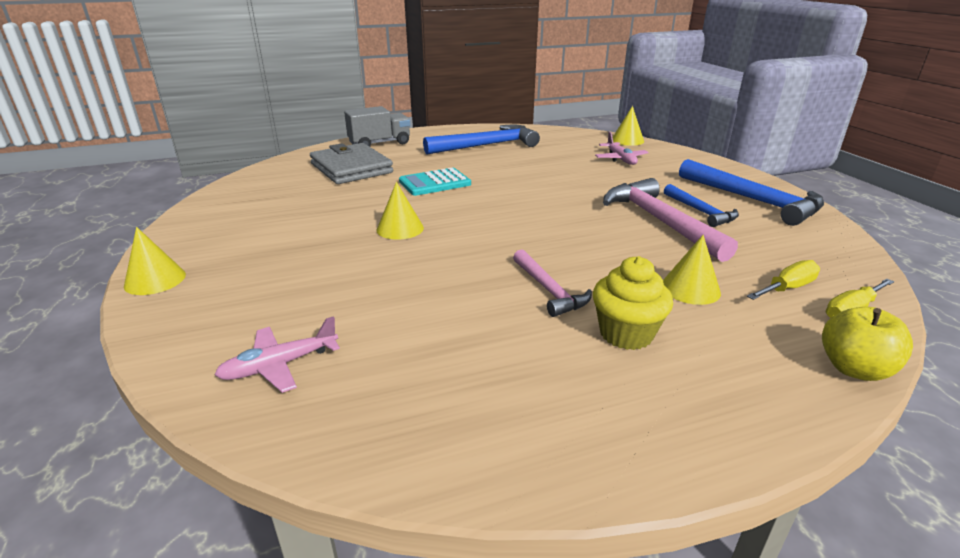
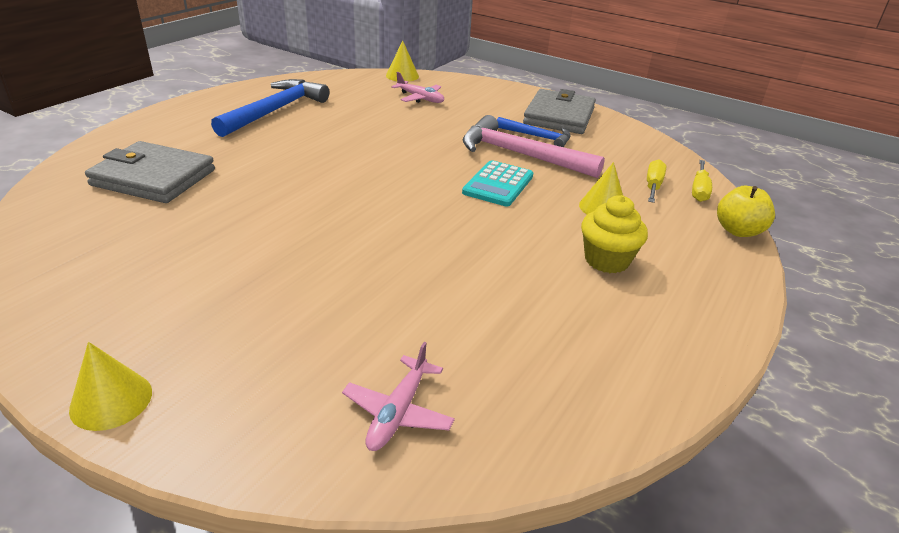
camera: 40 degrees left, 5 degrees up
grey truck [344,106,410,147] -> none
yellow cone [377,182,424,240] -> none
turquoise calculator [399,168,471,196] -> turquoise calculator moved to [462,160,533,206]
pink hammer [513,249,592,317] -> none
blue hammer [679,159,824,226] -> grey wallet [523,89,596,134]

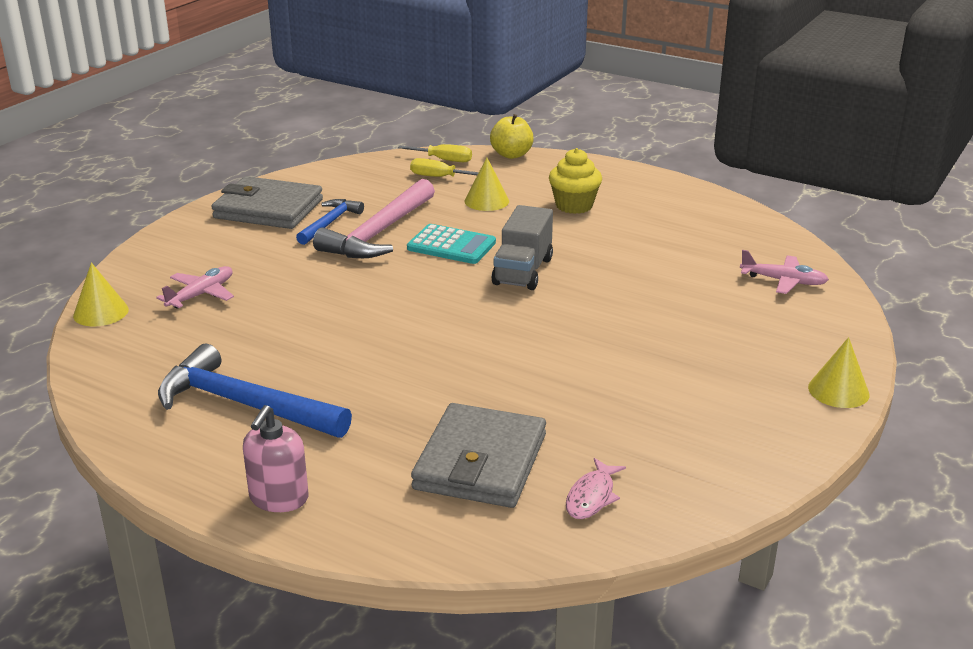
camera: 90 degrees left, 5 degrees down
none -> pink soap dispenser [243,405,309,512]
none -> grey truck [492,205,553,290]
none -> pink fish [566,458,626,519]

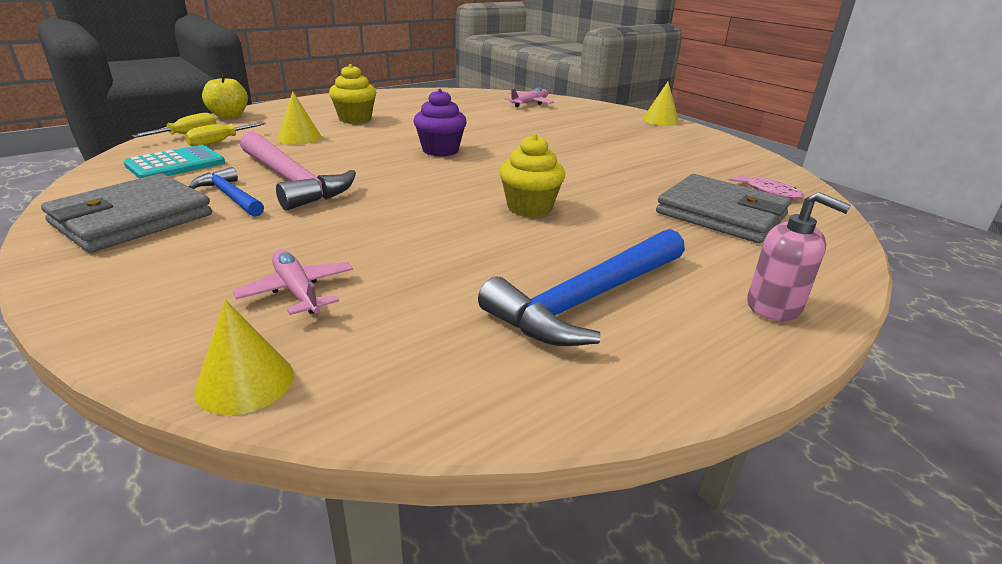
camera: 70 degrees left, 0 degrees up
turquoise calculator [407,224,496,264] -> turquoise calculator moved to [124,145,225,179]
grey truck [492,205,553,290] -> purple cupcake [413,89,467,157]
none -> yellow cupcake [499,134,565,217]

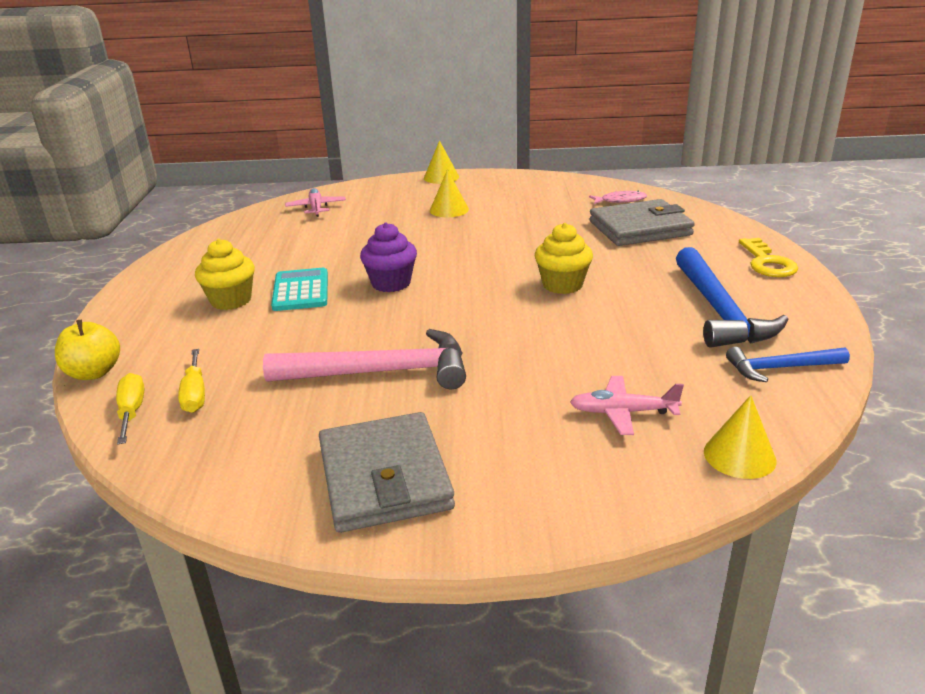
camera: 50 degrees left, 0 degrees up
turquoise calculator [124,145,225,179] -> turquoise calculator moved to [271,268,328,311]
blue hammer [189,167,264,217] -> blue hammer moved to [726,347,850,382]
yellow cone [277,92,322,145] -> yellow cone moved to [430,170,469,217]
pink soap dispenser [747,192,851,321] -> yellow key [739,238,798,277]

